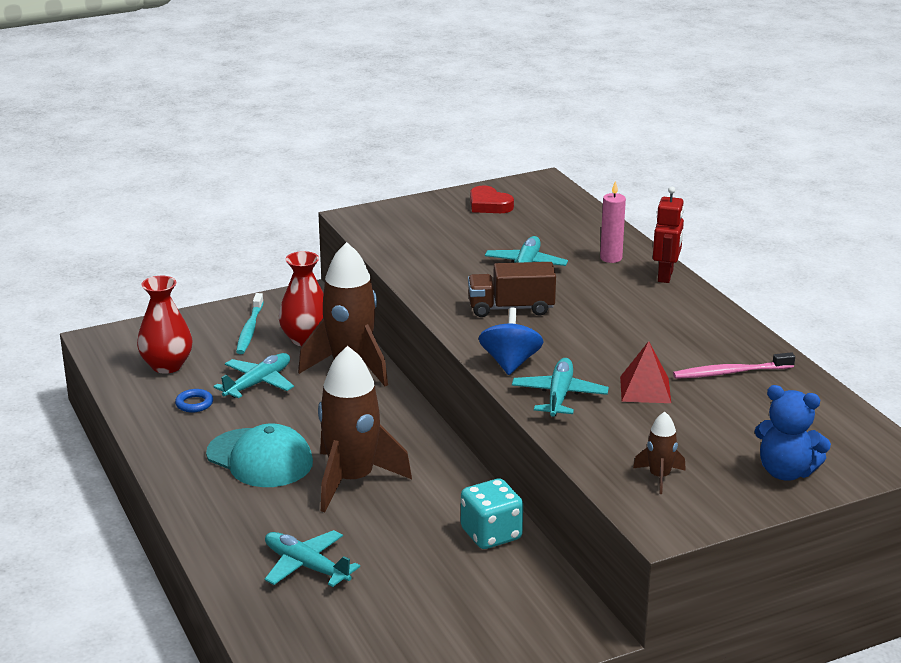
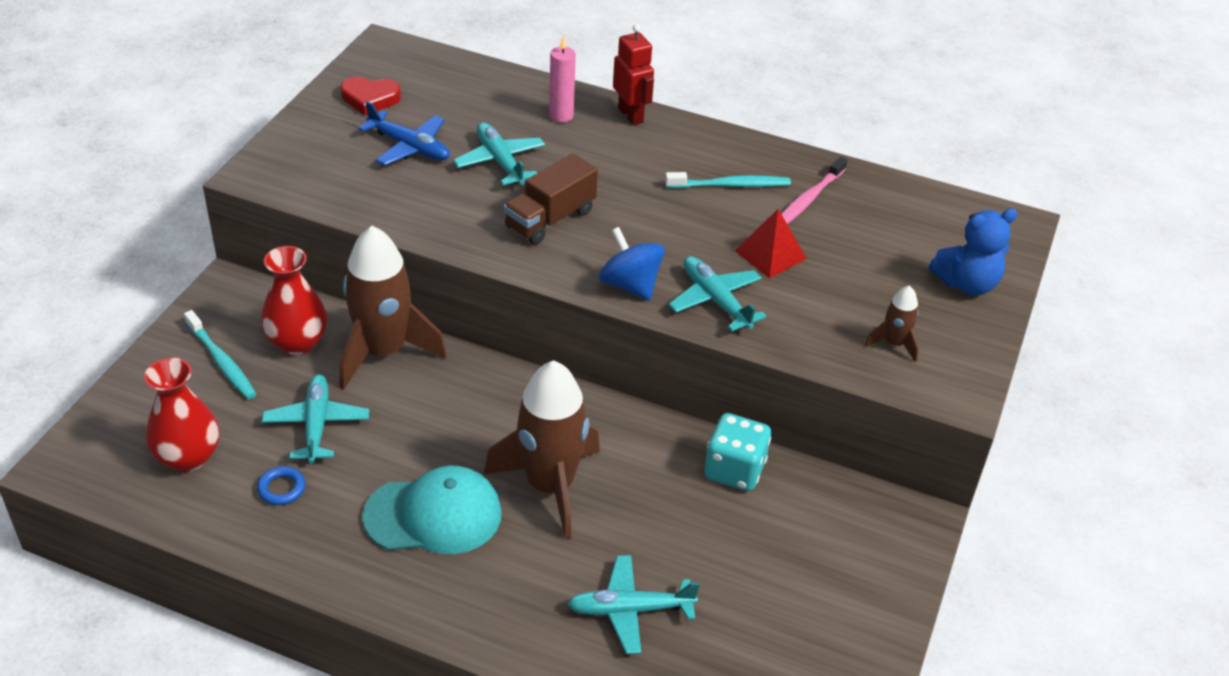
camera: 45 degrees left, 15 degrees up
none -> blue plane [358,101,450,165]
none -> turquoise toothbrush [665,172,791,188]

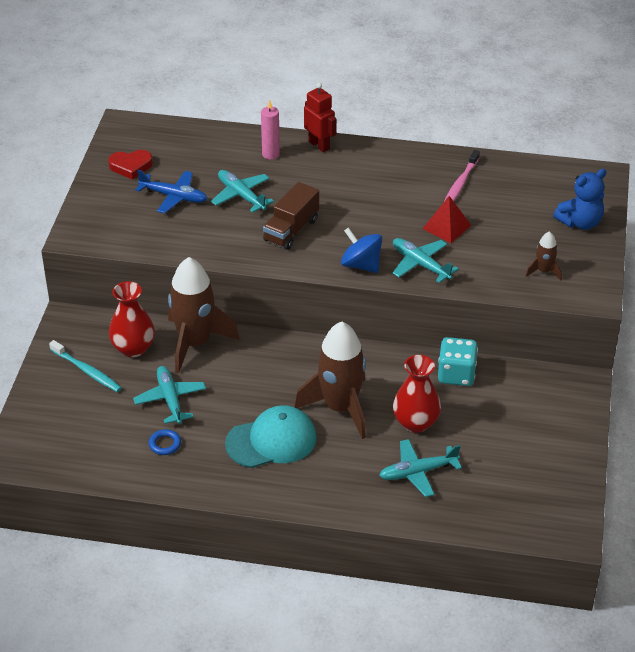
camera: 10 degrees left, 0 degrees up
red vase [144,358,219,472] -> red vase moved to [393,355,441,433]
turquoise toothbrush [665,172,791,188] -> none

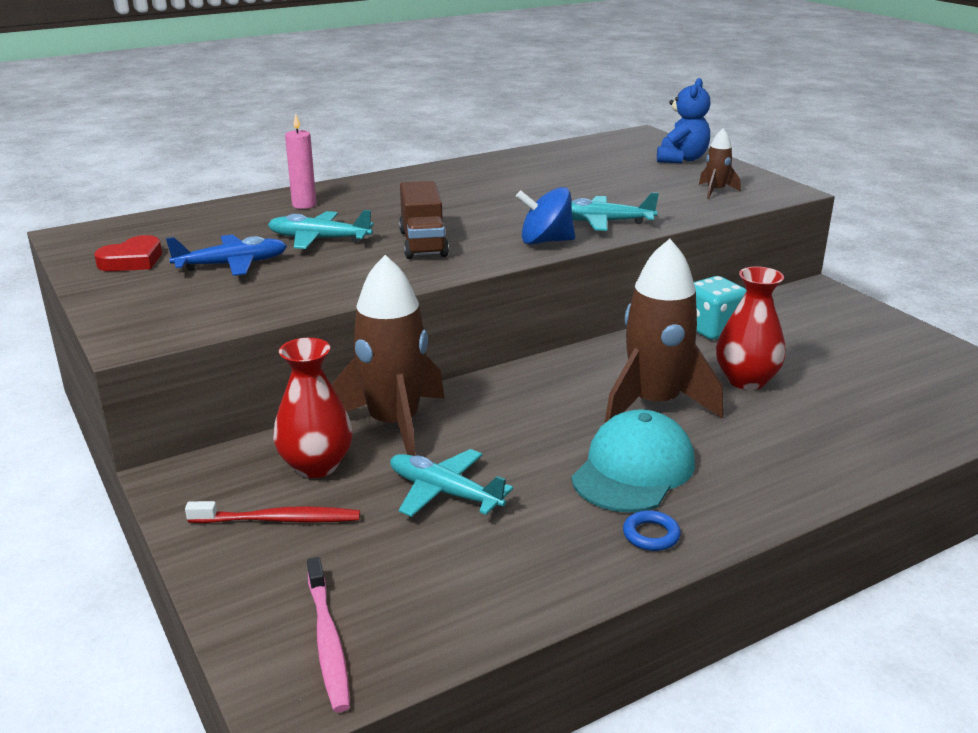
camera: 40 degrees left, 15 degrees down
turquoise toothbrush [49,340,122,392] -> red toothbrush [185,501,360,523]
blue ring [149,429,181,455] -> blue ring moved to [623,510,681,551]
red robot [304,83,337,152] -> none
turquoise plane [379,439,462,497] -> none
red pyramid [423,196,471,243] -> none
pink toothbrush [444,150,480,201] -> pink toothbrush moved to [307,557,350,712]

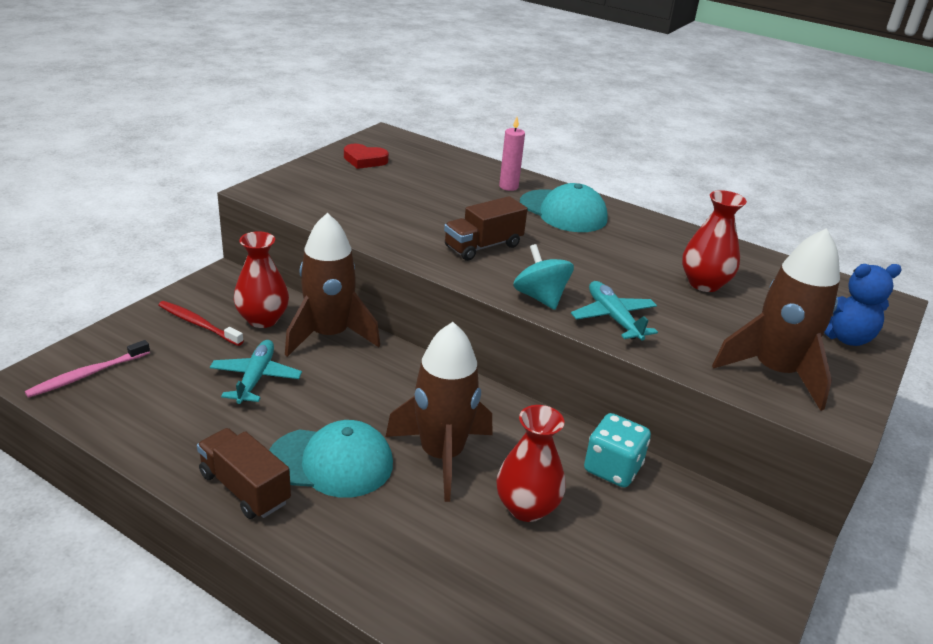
camera: 60 degrees right, 5 degrees up
blue plane [166,234,287,276] -> none
red toothbrush [185,501,360,523] -> red toothbrush turned 150 degrees clockwise [158,301,244,346]
turquoise plane [268,210,374,249] -> none
blue spinning top [516,187,575,245] -> turquoise spinning top [513,244,574,310]
blue ring [623,510,681,551] -> brown truck [197,428,291,519]
brown rocket [699,128,741,199] -> brown rocket [712,228,840,411], size x2.22
none -> turquoise cap [520,183,608,232]
none -> red vase [682,190,747,292]

